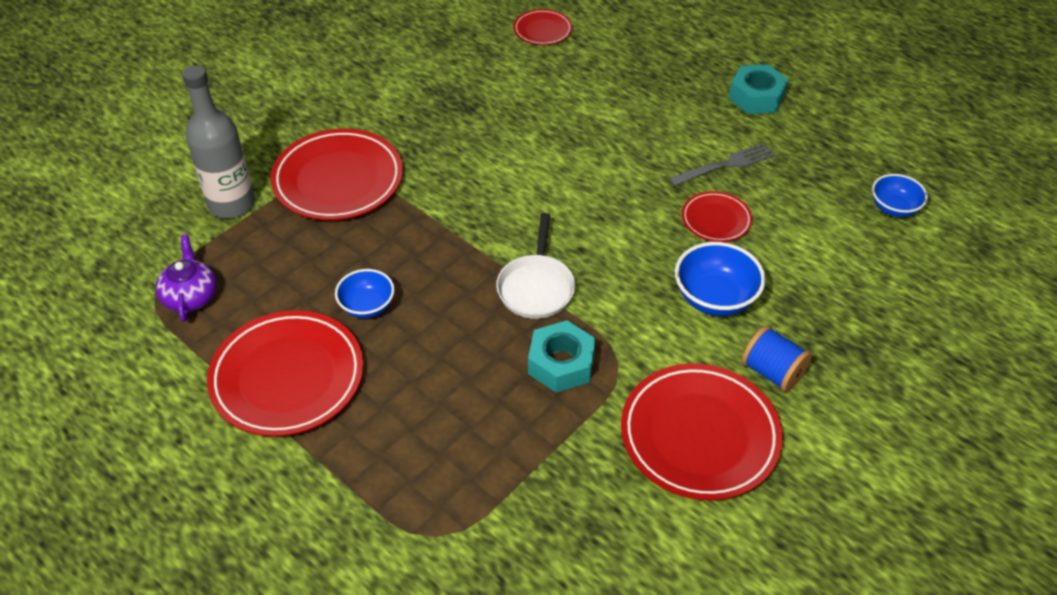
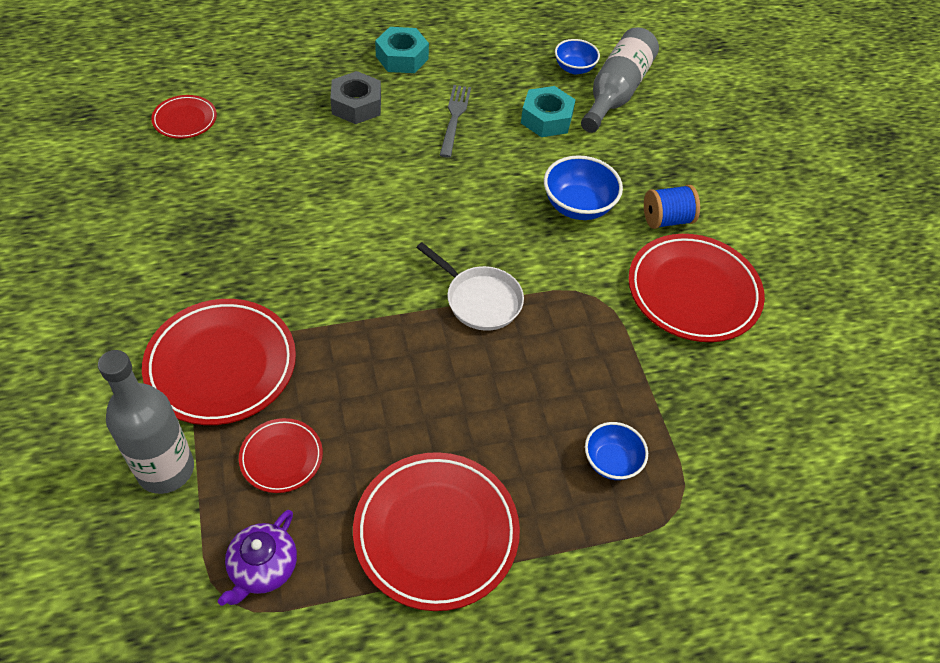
camera: 60 degrees left, 5 degrees up
purple teapot [156,234,217,322] -> purple teapot turned 90 degrees counterclockwise [218,510,297,606]
blue bowl [335,269,395,318] -> blue bowl moved to [585,422,648,480]
turquoise nut [528,320,596,393] -> turquoise nut moved to [521,86,576,137]
red plate [682,191,753,242] -> red plate moved to [239,418,323,493]
none -> grey nut [330,71,381,124]
none -> grey bottle [581,27,659,133]

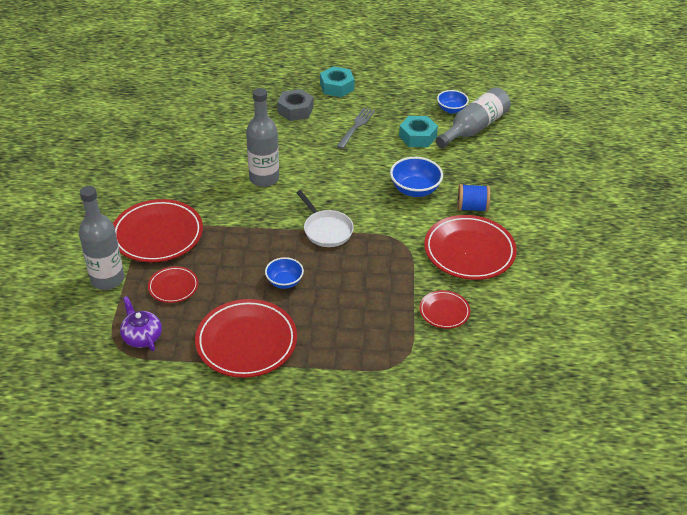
camera: 20 degrees right, 10 degrees down
red plate [151,95,217,139] -> red plate moved to [419,290,470,329]
purple teapot [218,510,297,606] -> purple teapot turned 105 degrees clockwise [120,296,162,351]
blue bowl [585,422,648,480] -> blue bowl moved to [265,257,304,289]
none -> grey bottle [246,88,279,187]

